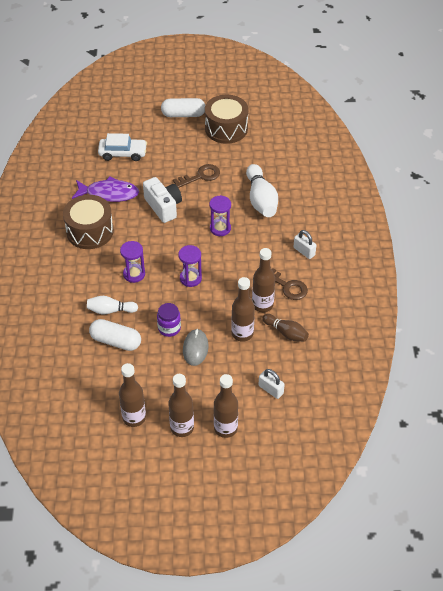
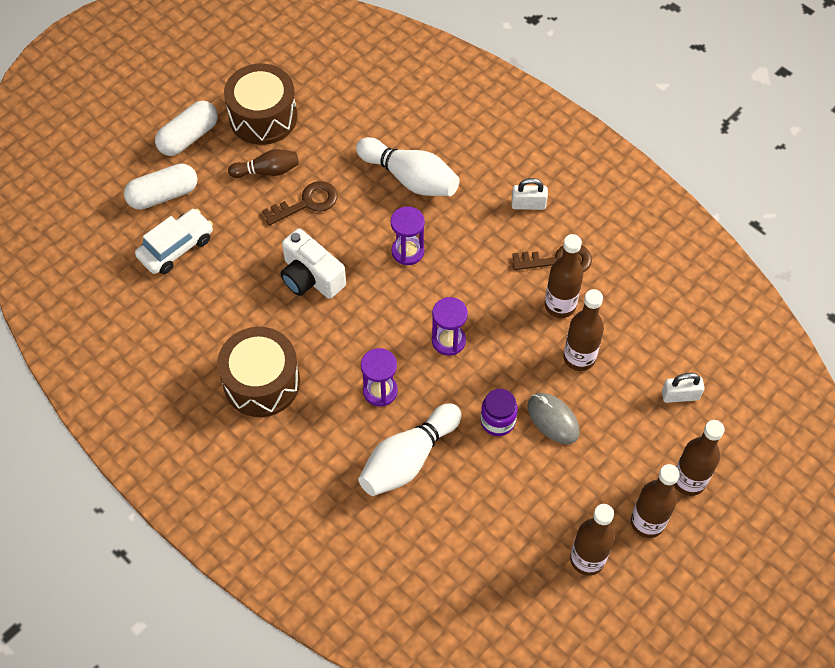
camera: 45 degrees left, 10 degrees up
purple fish [72,176,139,202] -> none
white bowling pin [87,296,138,314] -> white bowling pin [358,403,462,496], size x1.62
white capsule [89,319,141,351] -> white capsule moved to [124,163,197,210]
white camera [143,177,182,223] -> white camera turned 150 degrees counterclockwise [281,228,346,299]
brown key [173,164,220,188] -> brown key turned 45 degrees clockwise [262,181,338,225]
brown bowling pin [262,314,309,342] -> brown bowling pin moved to [228,149,299,178]

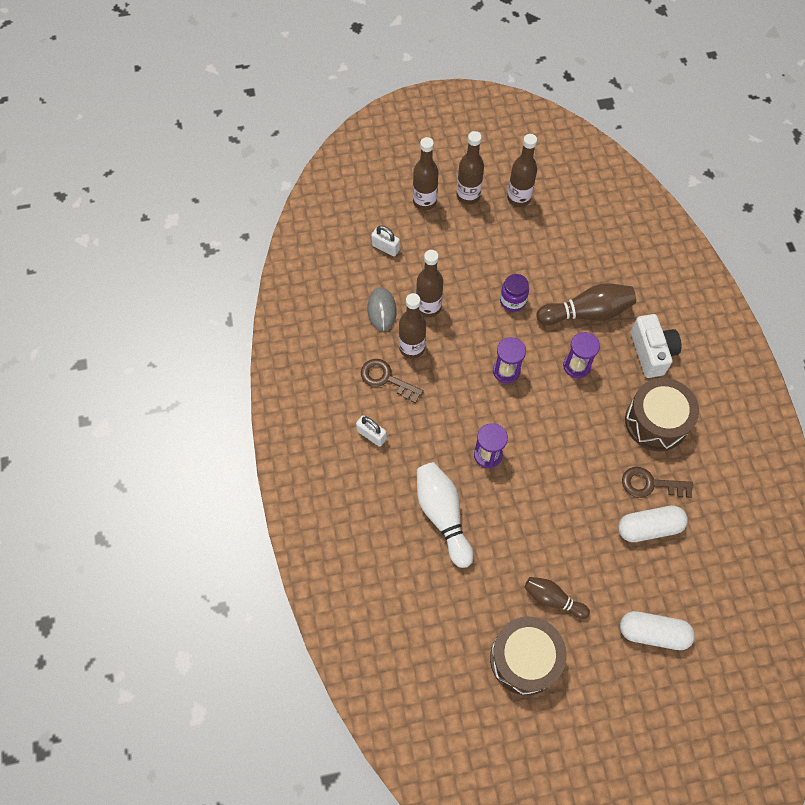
camera: 145 degrees left, 5 degrees up
white car [135,209,213,274] -> none
white capsule [155,101,218,156] -> white capsule moved to [618,506,688,542]
brown key [262,181,338,225] -> brown key moved to [622,467,693,498]
white camera [281,228,346,299] -> white camera moved to [631,314,681,378]
white bowling pin [358,403,462,496] -> brown bowling pin [536,283,636,325]
grey mouse [527,393,580,444] -> grey mouse moved to [367,287,397,331]

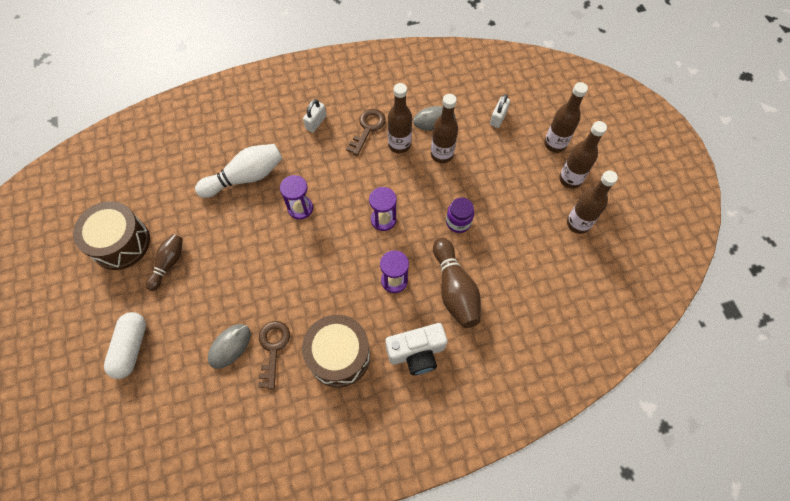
camera: 85 degrees right, 0 degrees up
white capsule [618,506,688,542] -> grey mouse [208,324,251,369]

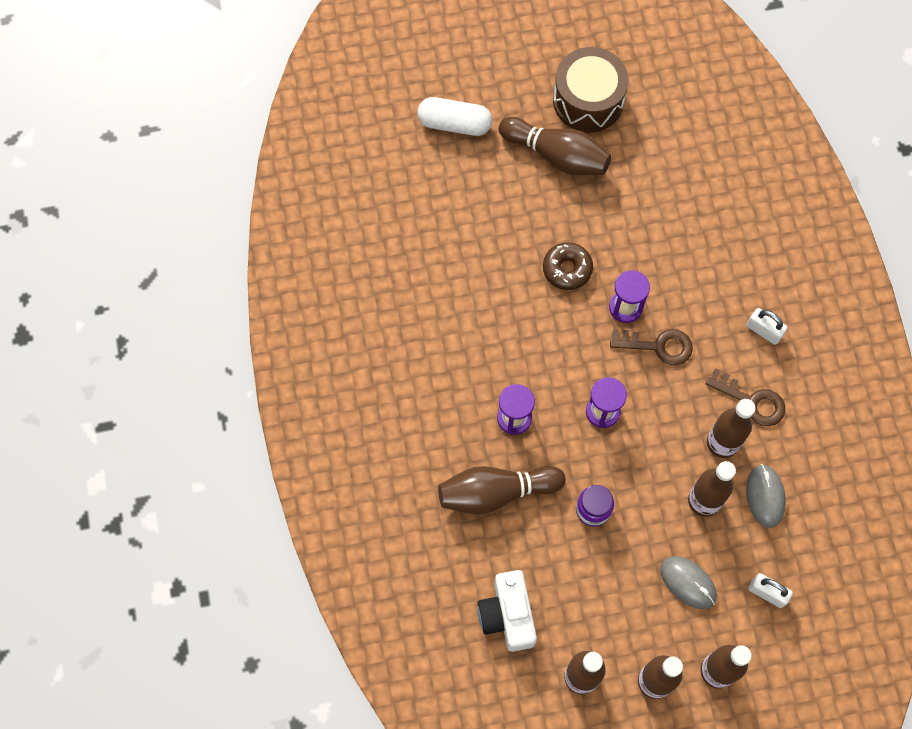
camera: 95 degrees right, 5 degrees up
brown bowling pin [146,234,183,291] -> brown bowling pin [499,117,611,175], size x1.62
white bowling pin [195,144,282,198] -> none
grey mouse [208,324,251,369] -> grey mouse moved to [660,556,717,609]
brown key [258,321,290,389] -> brown key moved to [610,329,693,365]
brown drum [302,315,370,388] -> none
white camera [386,323,447,375] -> white camera moved to [478,570,537,652]
none -> brown donut [543,242,593,290]

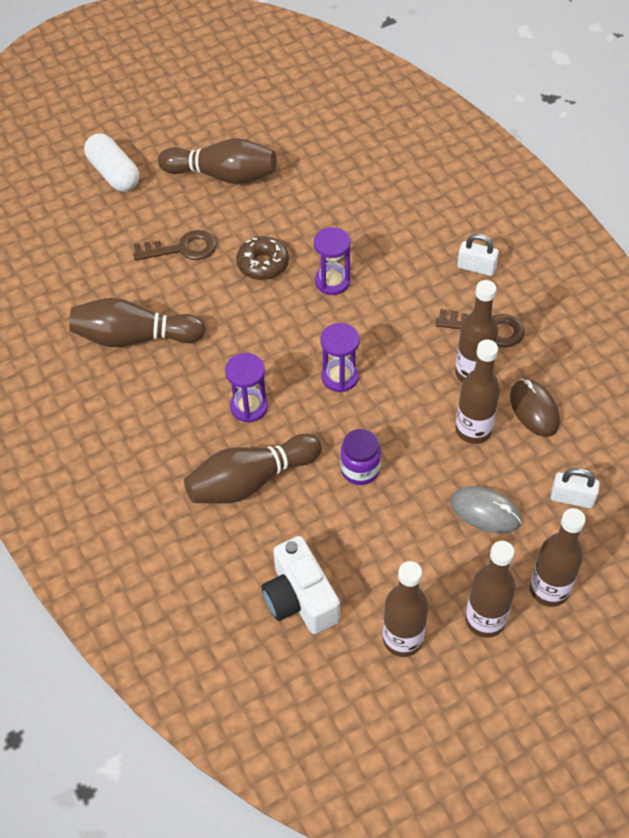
camera: 15 degrees left, 15 degrees down
white capsule [417,97,492,136] -> white capsule turned 60 degrees clockwise [84,133,139,192]
brown drum [553,47,629,132] -> none
brown key [610,329,693,365] -> brown key moved to [133,230,217,261]
grey mouse [746,464,786,528] -> brown mouse [510,379,560,437]
none -> brown bowling pin [69,298,206,347]

